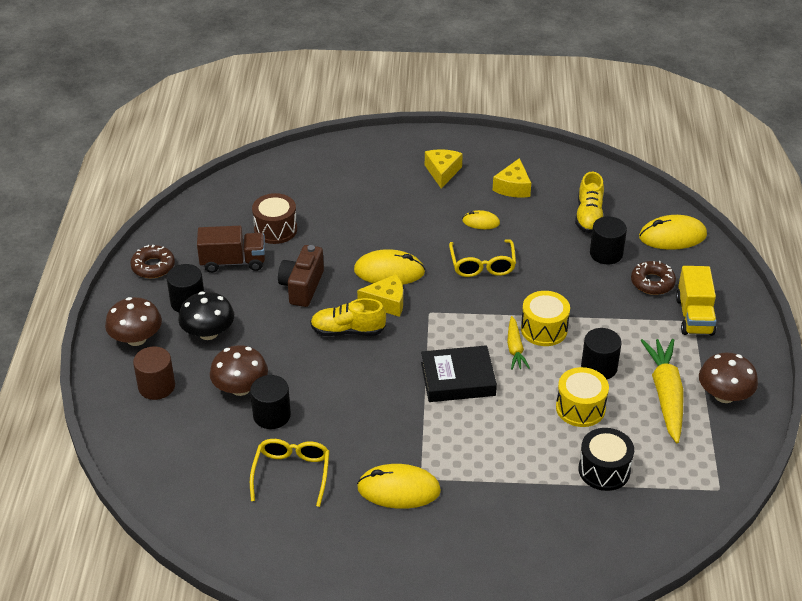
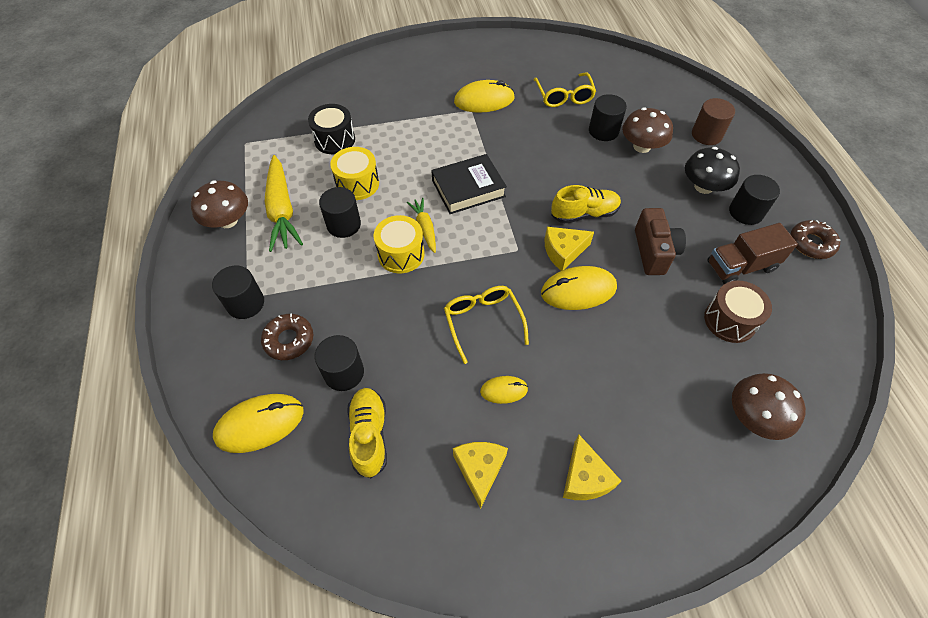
camera: 165 degrees right, 15 degrees up
brown mushroom [105,297,162,346] -> brown mushroom moved to [732,373,806,440]
yellow truck [676,266,716,336] -> black cylinder [212,266,264,319]

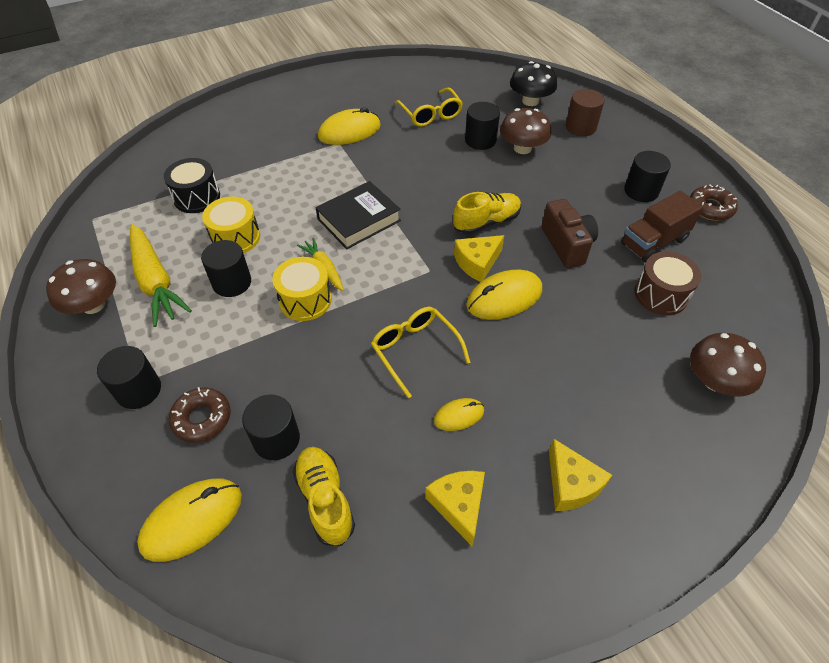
camera: 15 degrees left, 5 degrees down
black mushroom [685,147,740,194] -> black mushroom moved to [510,61,557,106]

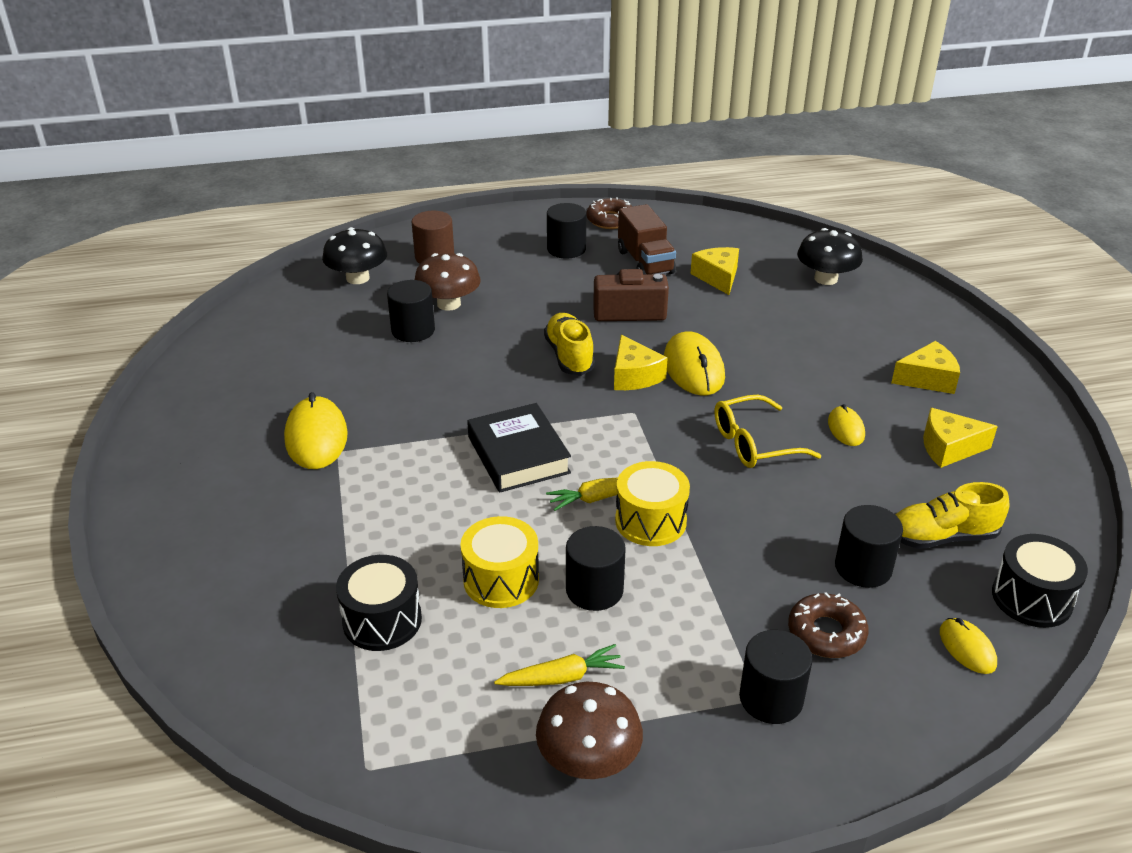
camera: 75 degrees left, 15 degrees down
yellow carrot [130,224,192,327] -> yellow carrot [494,644,625,686], size x0.55
yellow mouse [137,478,242,562] -> yellow mouse [940,618,997,674], size x0.55
yellow glasses [395,88,463,127] -> none
brown drum [635,251,701,315] -> yellow cheese [690,247,739,295]
brown mushroom [690,333,766,397] -> black mushroom [797,228,863,285]
none -> black drum [992,534,1088,628]

